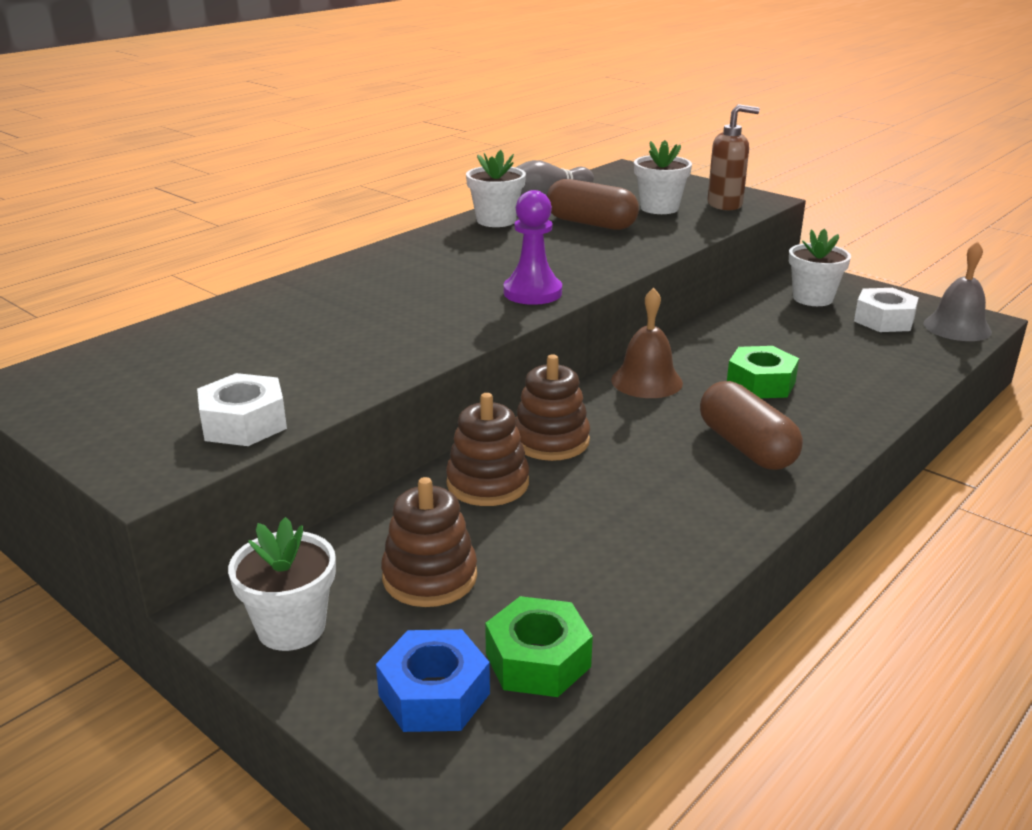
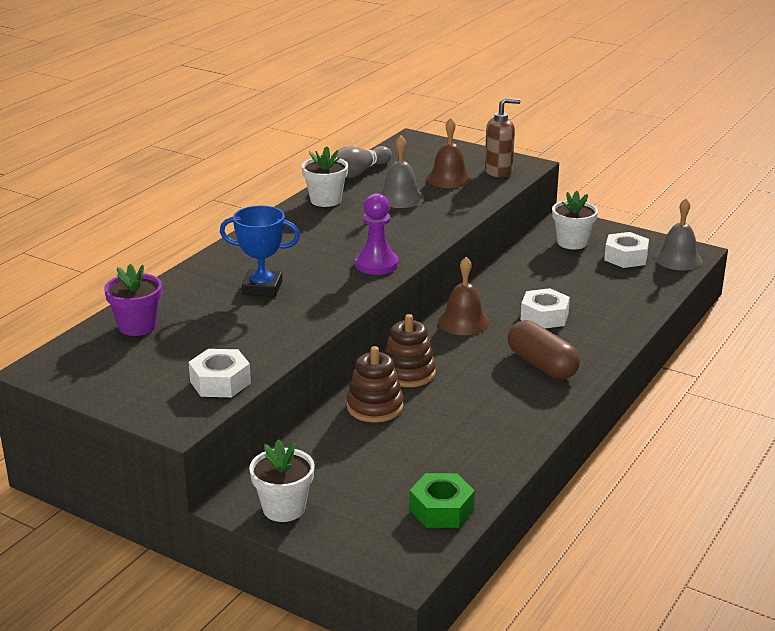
camera: 10 degrees left, 0 degrees up
blue nut [376,629,490,732] -> none
brown stacking toy [381,477,477,607] -> none
brown capsule [547,179,639,230] -> grey bell [380,136,424,208]
white flower pot [634,140,692,214] -> brown bell [426,118,472,188]
green nut [727,346,799,398] -> white nut [521,288,570,328]
none -> purple flower pot [104,264,162,336]
none -> blue trophy [220,205,300,297]

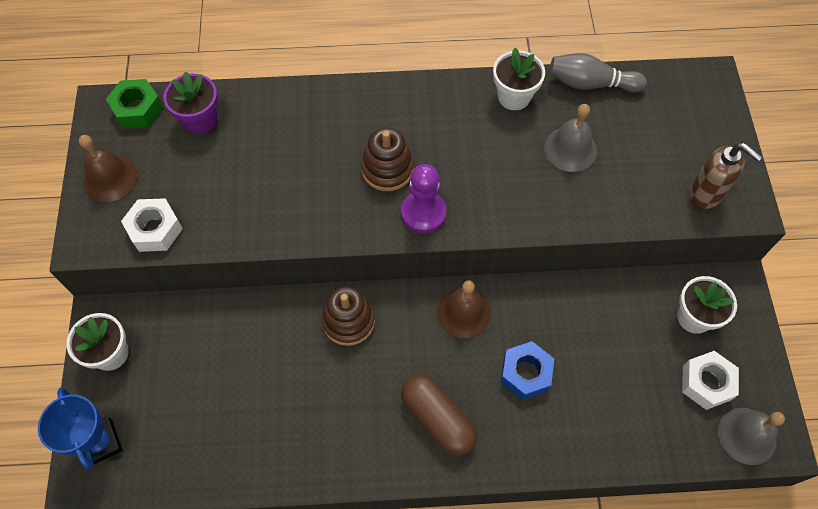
camera: 55 degrees right, 35 degrees up
blue trophy [220,205,300,297] -> blue trophy moved to [38,387,123,470]
brown stacking toy [347,346,403,423] -> brown stacking toy moved to [361,127,414,191]
green nut [409,473,475,528] -> green nut moved to [106,79,163,129]
brown bell [426,118,472,188] -> brown bell moved to [79,135,137,202]
brown capsule [507,320,580,379] -> brown capsule turned 60 degrees counterclockwise [401,375,477,456]
white nut [521,288,570,328] -> blue nut [500,341,554,400]

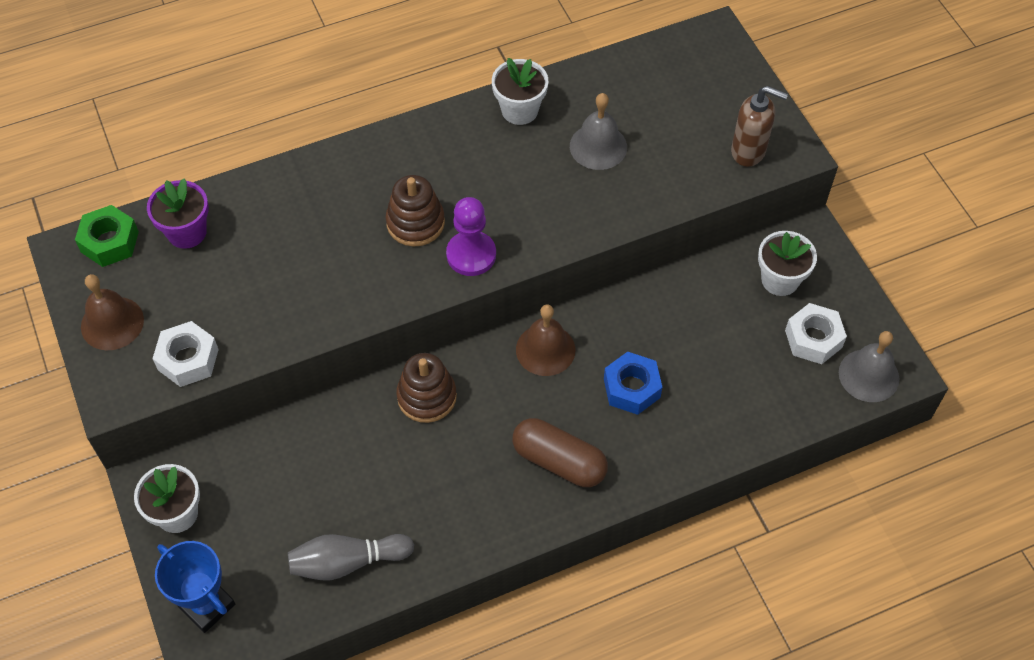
camera: 20 degrees left, 5 degrees down
grey bowling pin [549,53,647,93] -> grey bowling pin moved to [288,534,414,580]

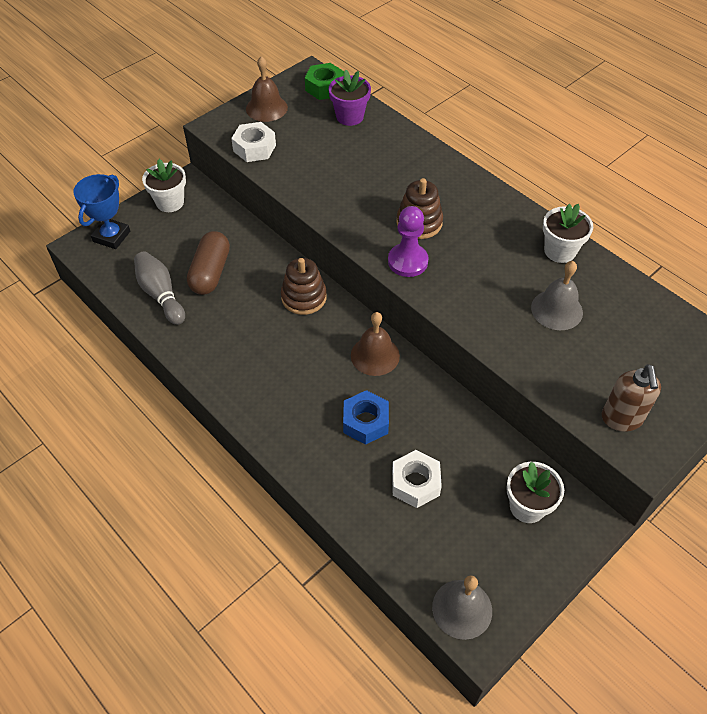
camera: 70 degrees right, 5 degrees down
brown capsule [512,418,608,487] -> brown capsule moved to [187,231,230,295]
white nut [785,303,847,364] -> white nut moved to [392,450,442,508]

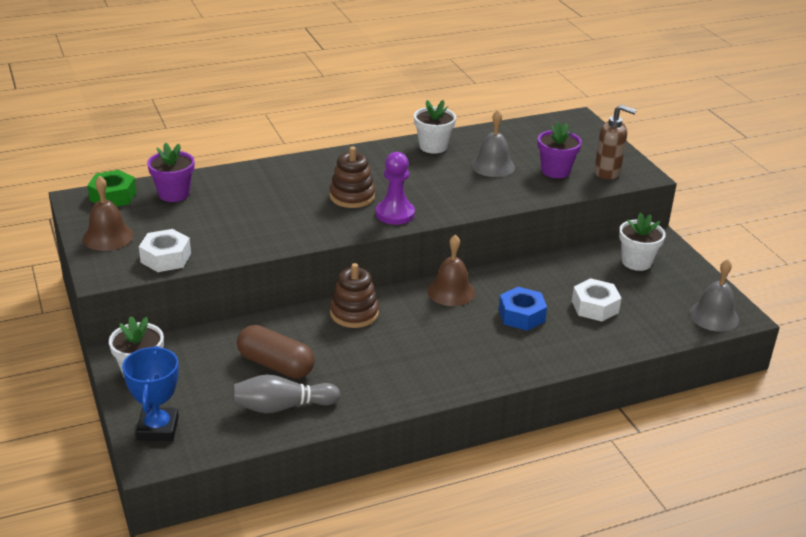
camera: 70 degrees left, 20 degrees down
blue trophy [73,174,130,249] -> blue trophy turned 45 degrees clockwise [122,346,179,441]
none -> purple flower pot [538,122,582,178]

